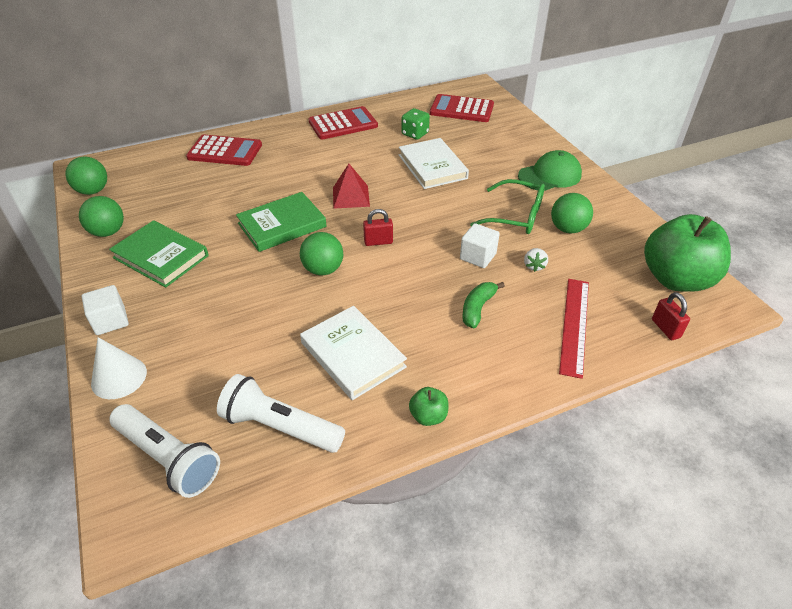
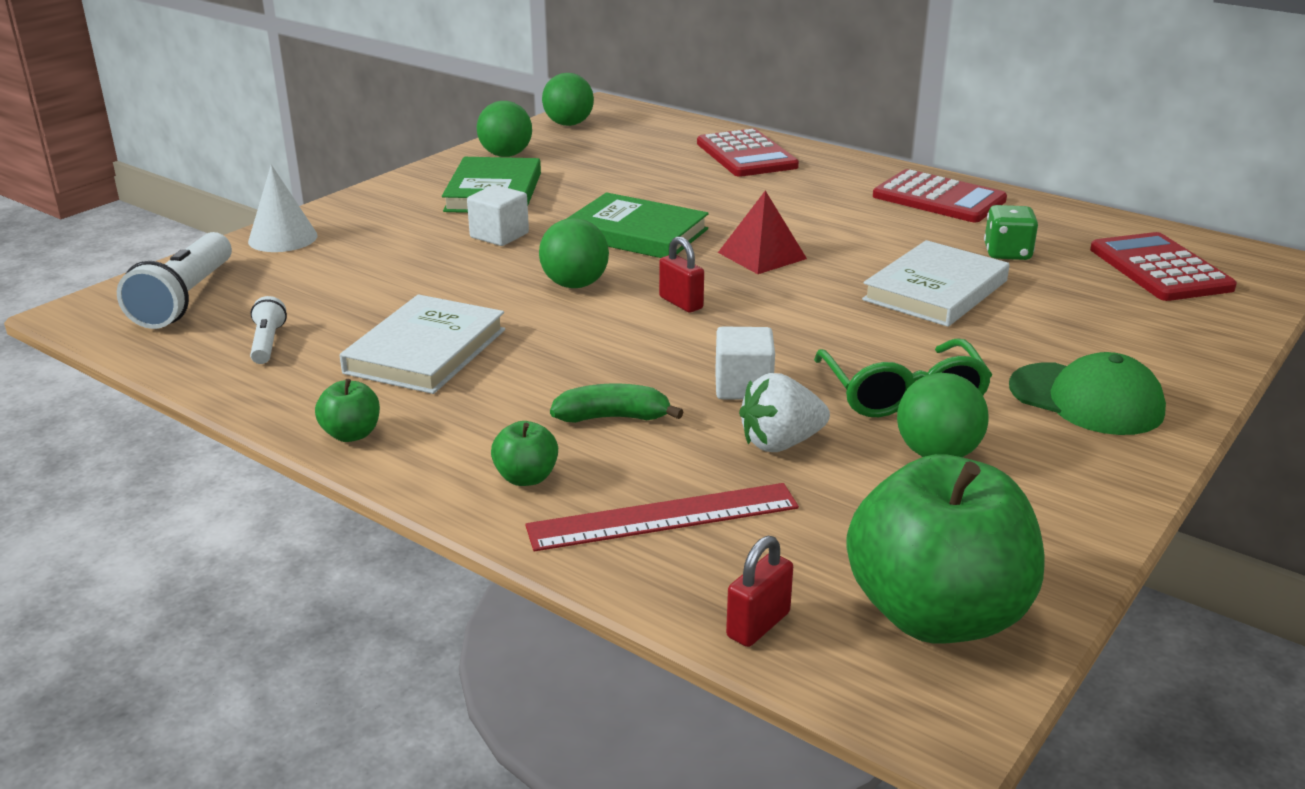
camera: 60 degrees right, 15 degrees down
white cube [82,285,129,335] -> white cube moved to [467,185,529,246]
white flashlight [217,374,345,453] -> white flashlight [250,296,287,364], size x0.51
white strawberry [524,248,548,272] -> white strawberry [739,373,830,452], size x1.64
none -> green apple [491,421,558,486]

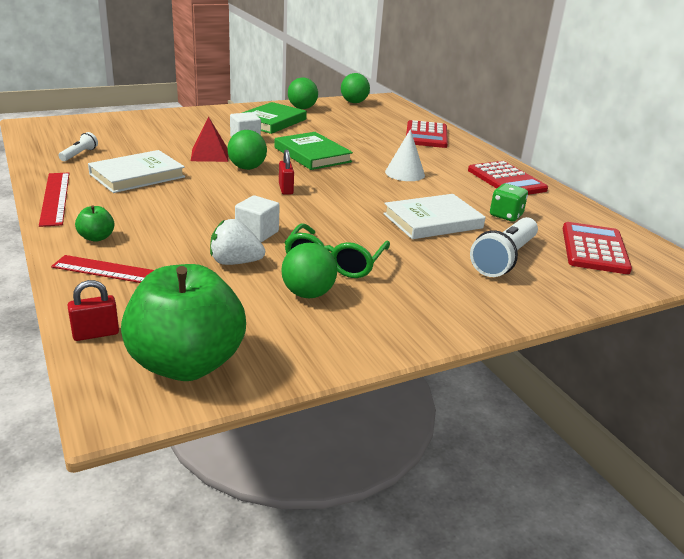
camera: 25 degrees right, 0 degrees up
white flashlight [117,232,232,329] -> white flashlight moved to [470,217,538,277]
white cone [248,165,318,252] -> white cone moved to [385,129,425,181]
green apple [315,379,380,442] -> red ruler [39,173,69,227]
green banana [550,384,683,423] -> none
red pyramid [718,190,807,274] -> red pyramid moved to [191,116,228,162]
green cap [1009,352,1166,435] -> none

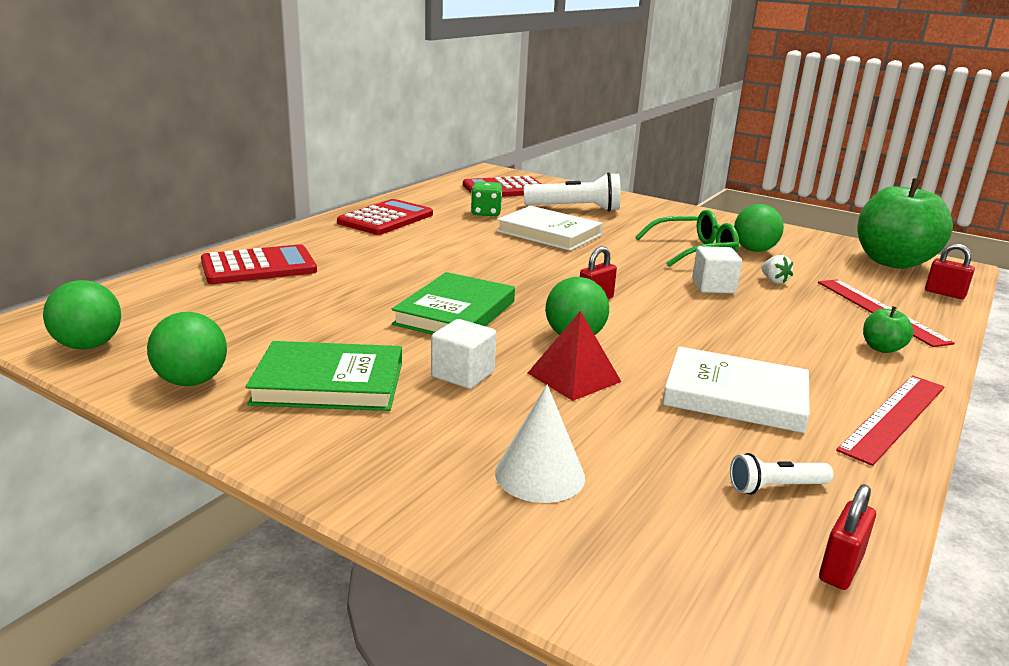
camera: 120 degrees left, 5 degrees down
white strawberry [210,219,265,265] -> white strawberry [761,255,793,284], size x0.61
white cone [385,129,425,181] -> white cone moved to [495,384,585,503]
none -> red padlock [819,484,876,590]

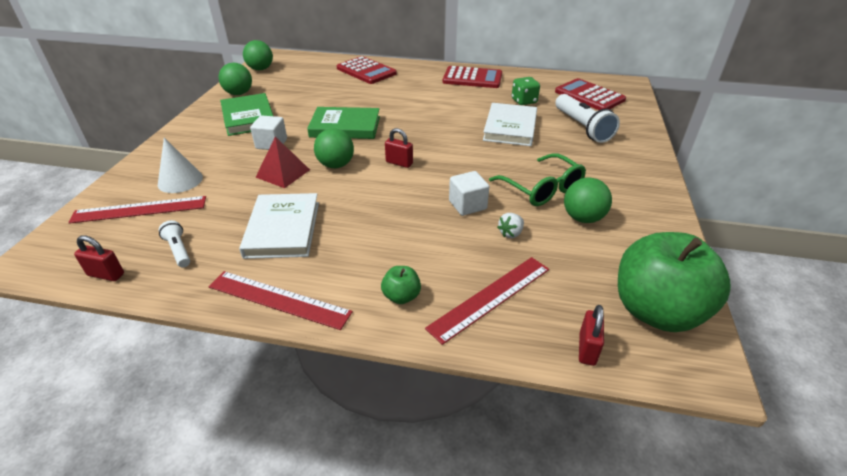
camera: 70 degrees right, 15 degrees up
none -> red ruler [68,196,206,224]

